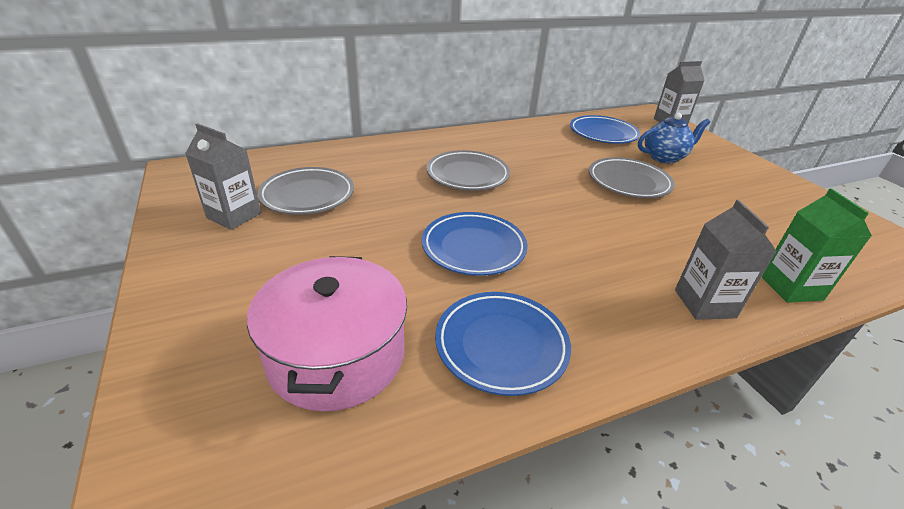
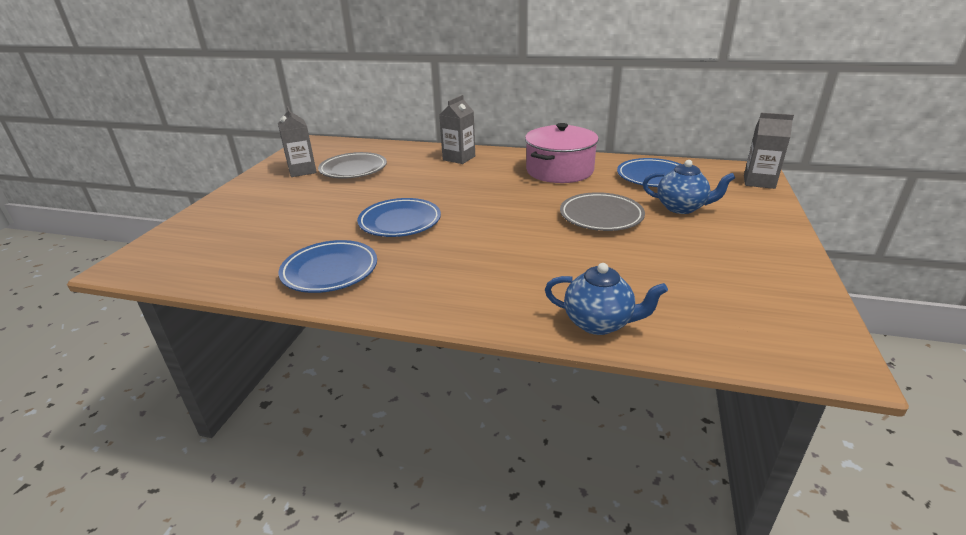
camera: 40 degrees right, 5 degrees down
pink pot [247,256,407,412] -> pink pot moved to [525,123,599,183]
grey plate [427,150,510,191] -> none
grey carton [675,200,777,320] -> grey carton moved to [439,95,475,164]
green carton [762,188,872,303] -> blue teapot [545,263,668,335]

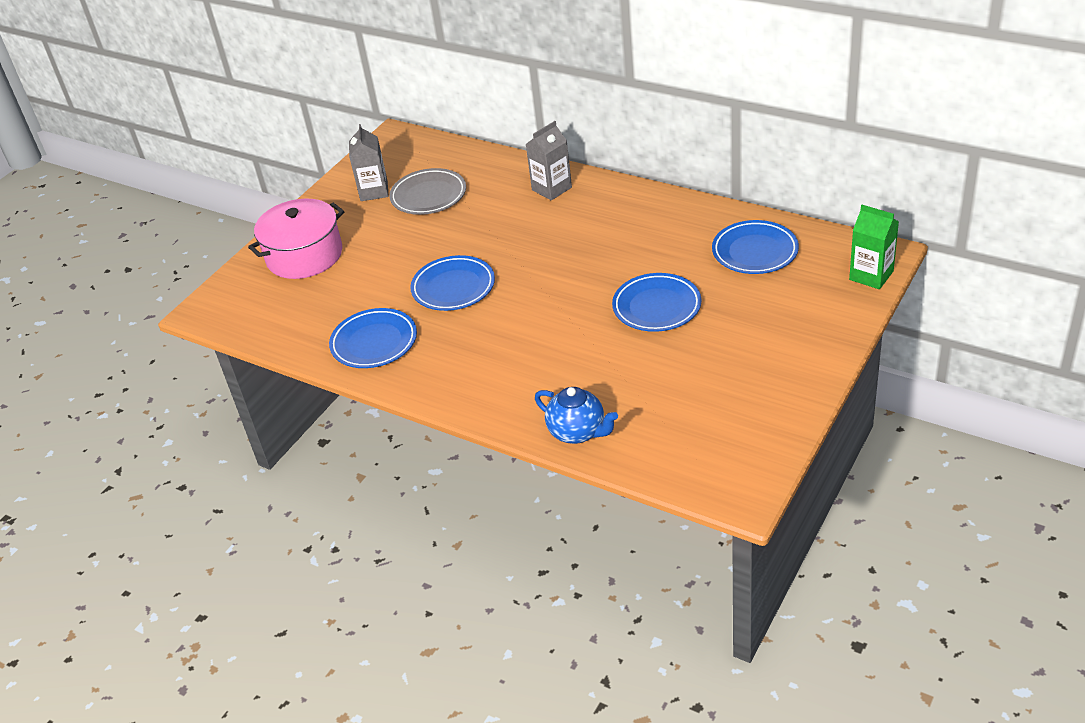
camera: 20 degrees right, 10 degrees up
pink pot [525,123,599,183] -> pink pot moved to [248,199,344,279]
grey plate [560,192,645,231] -> blue plate [612,273,701,332]
blue teapot [643,160,735,214] -> none
grey carton [744,113,794,189] -> green carton [849,205,899,289]

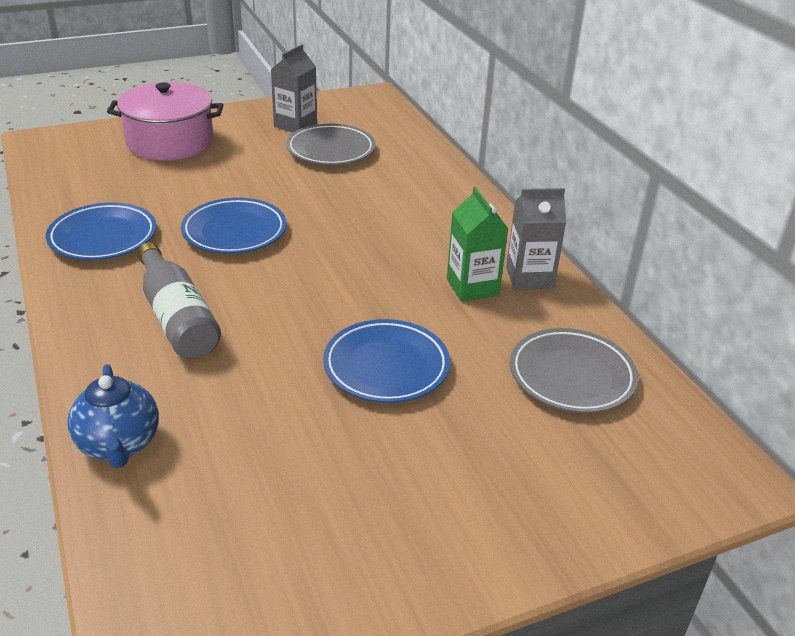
camera: 30 degrees right, 5 degrees down
grey carton [526,121,572,201] -> grey carton moved to [506,188,566,290]
blue plate [712,220,799,274] -> grey plate [510,328,638,413]
green carton [849,205,899,289] -> green carton moved to [447,187,508,302]
none -> grey bottle [137,243,221,359]

